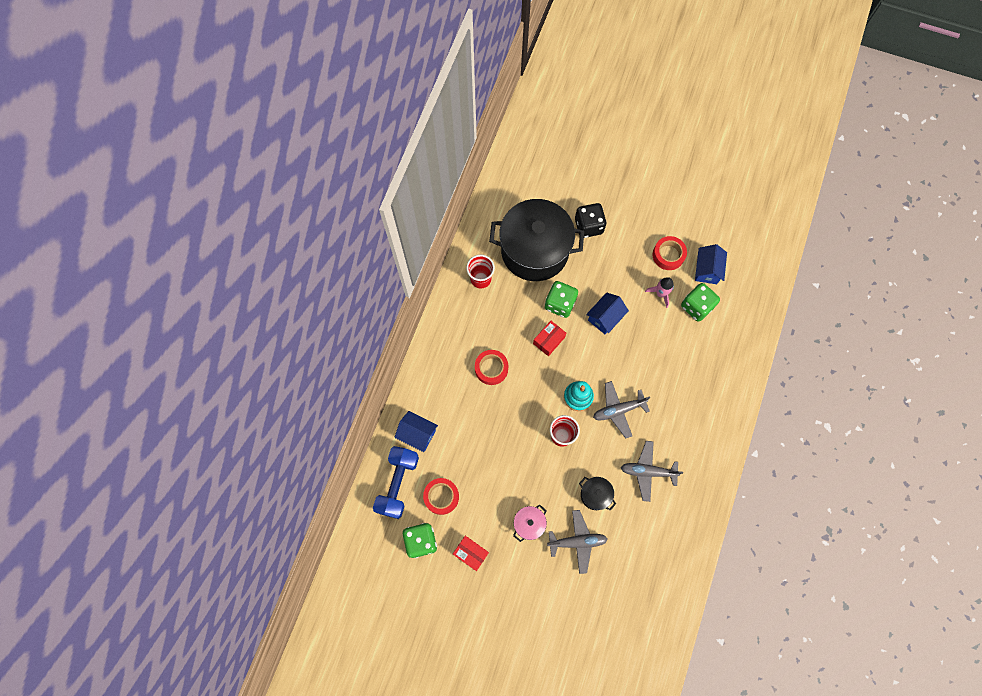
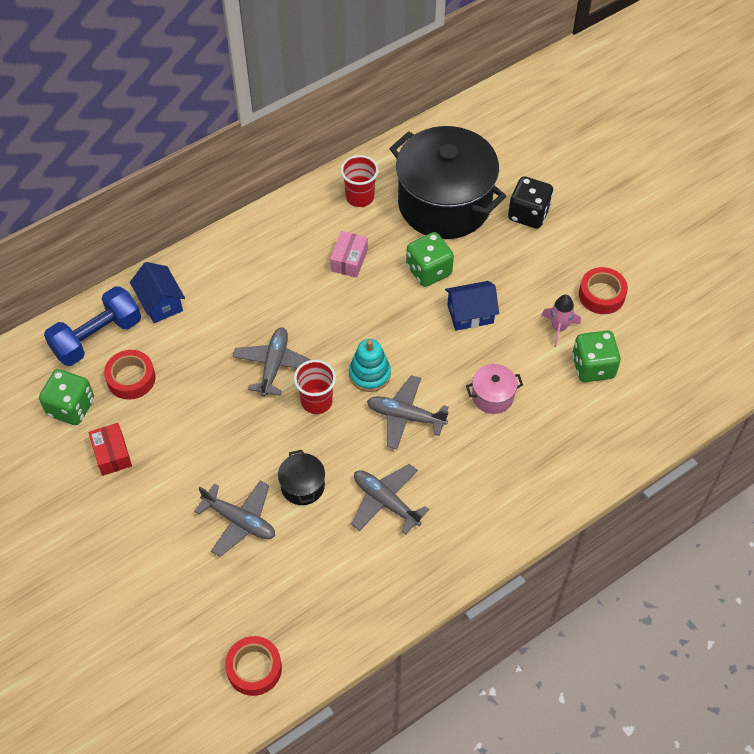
camera: 35 degrees right, 15 degrees down
red tape [475,350,509,385] -> red tape moved to [225,636,282,696]
pink pot [513,505,547,542] -> pink pot moved to [466,364,523,414]
red box [533,321,566,356] -> none
blue house [695,244,727,284] -> none
none -> grey plane [232,327,311,397]
none -> pink box [330,231,368,278]

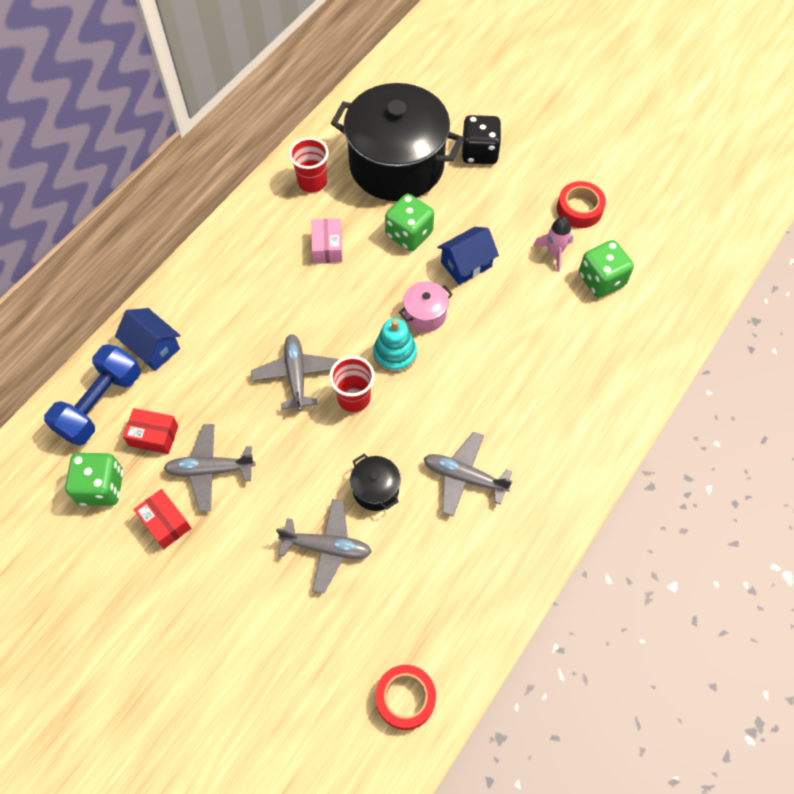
camera: 20 degrees left, 5 degrees up
red tape [104,350,155,400] -> red box [123,408,179,454]
grey plane [367,375,449,449] -> grey plane moved to [164,424,255,511]
pink pot [466,364,523,414] -> pink pot moved to [399,281,453,332]

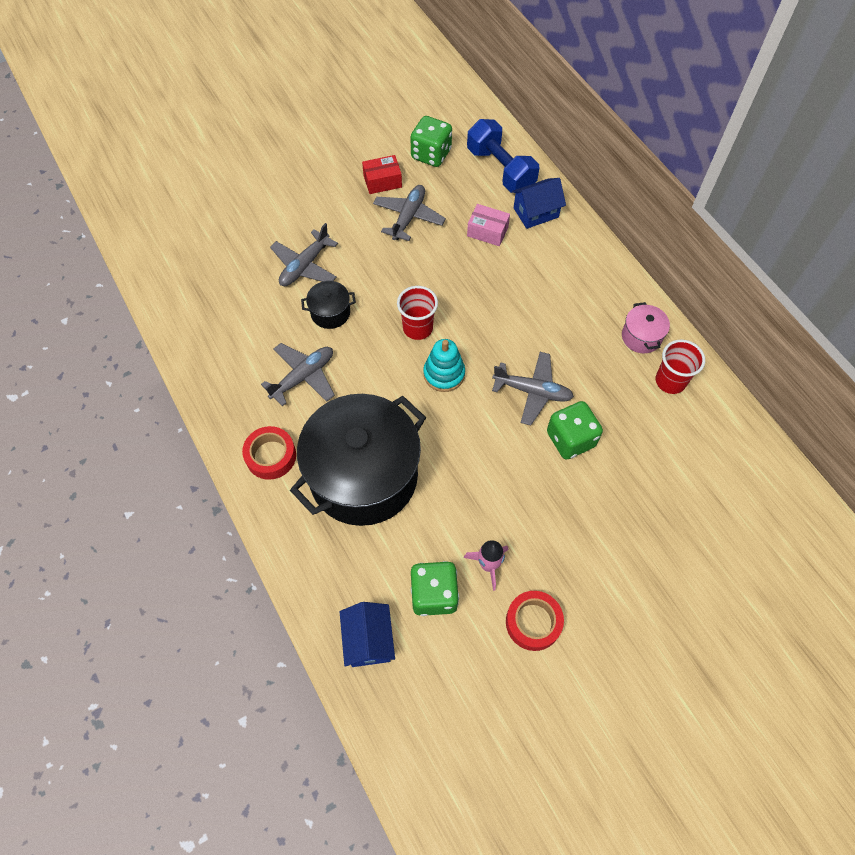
camera: 115 degrees right, 0 degrees up
red box [123,408,179,454] -> none
grey plane [251,334,338,411] -> grey plane moved to [492,352,574,426]
pink box [311,218,343,263] -> pink box moved to [467,204,510,246]
black pot [331,83,464,201] -> black pot moved to [290,394,426,526]
red tape [376,665,436,730] -> red tape moved to [242,426,296,480]
pink pot [399,281,453,332] -> pink pot moved to [622,302,670,353]
blue house [437,227,499,285] -> blue house moved to [340,602,395,667]
black dice [462,115,501,164] -> none

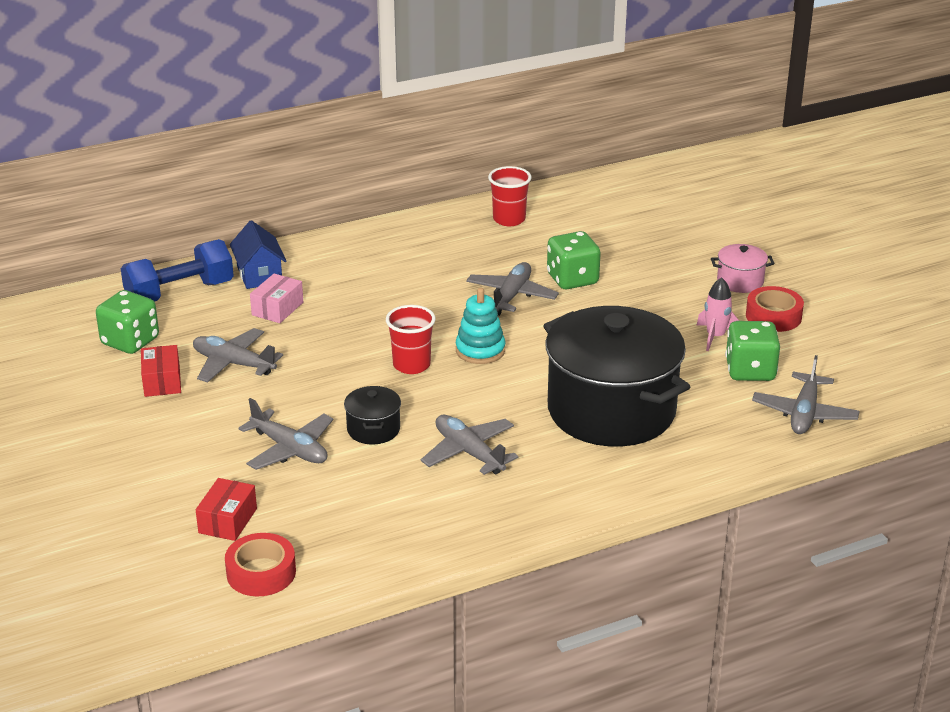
camera: 85 degrees left, 30 degrees down
red tape [242,426,296,480] -> red tape moved to [225,533,296,596]
blue house [340,602,395,667] -> grey plane [752,355,860,434]
pink pot [622,302,670,353] -> pink pot moved to [711,244,775,293]
none -> red box [196,478,257,541]

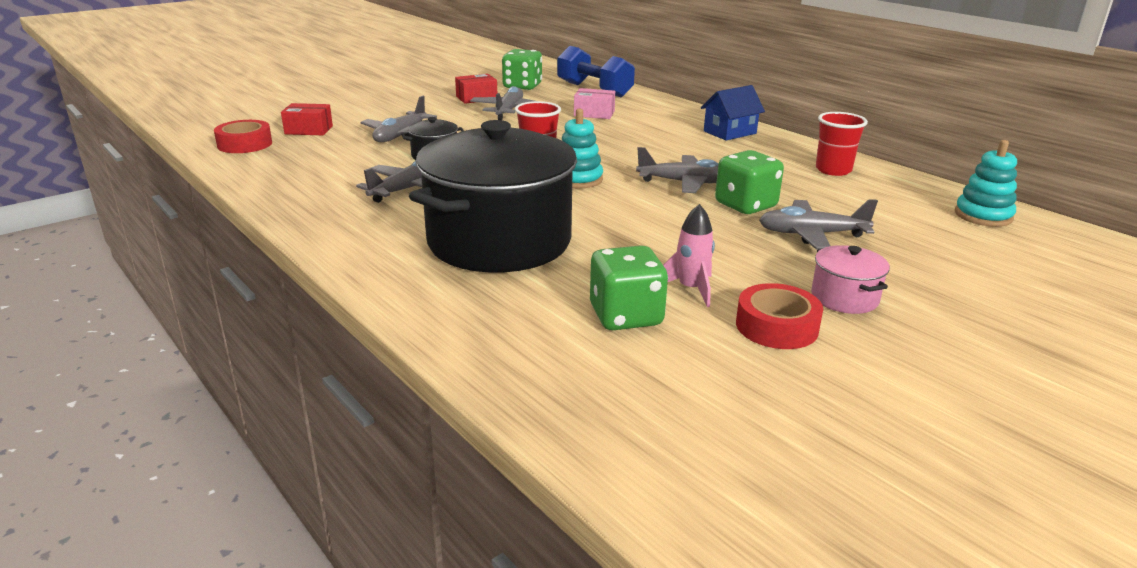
camera: 75 degrees right, 5 degrees down
blue house [230,220,286,289] -> blue house moved to [701,85,765,140]
grey plane [752,355,860,434] -> grey plane moved to [759,199,878,250]
none -> turquoise stacking toy [955,140,1017,227]

